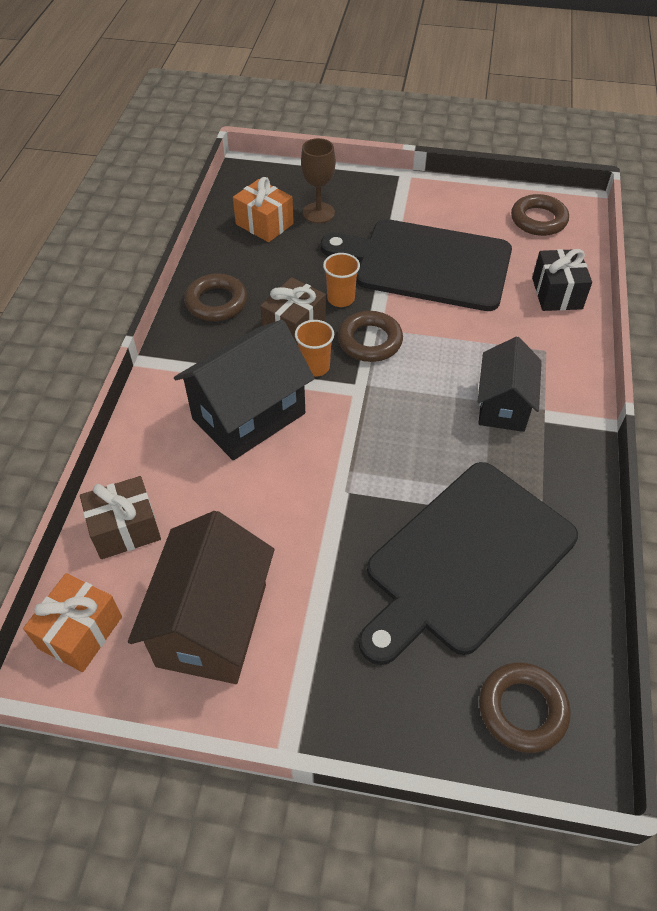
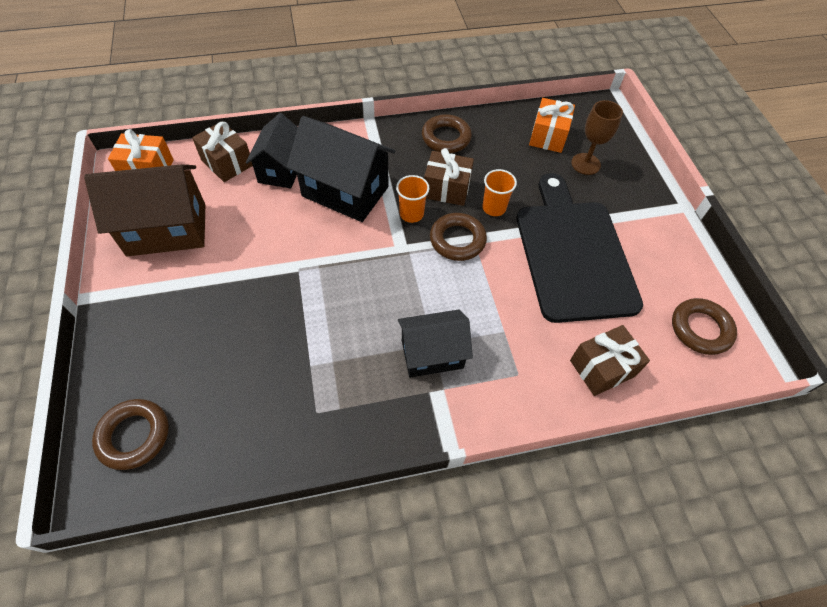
camera: 65 degrees right, 5 degrees up
black cutting board [359,462,578,665] -> none
black gift [532,249,592,311] -> brown gift [570,325,650,396]
none -> black house [246,113,298,189]

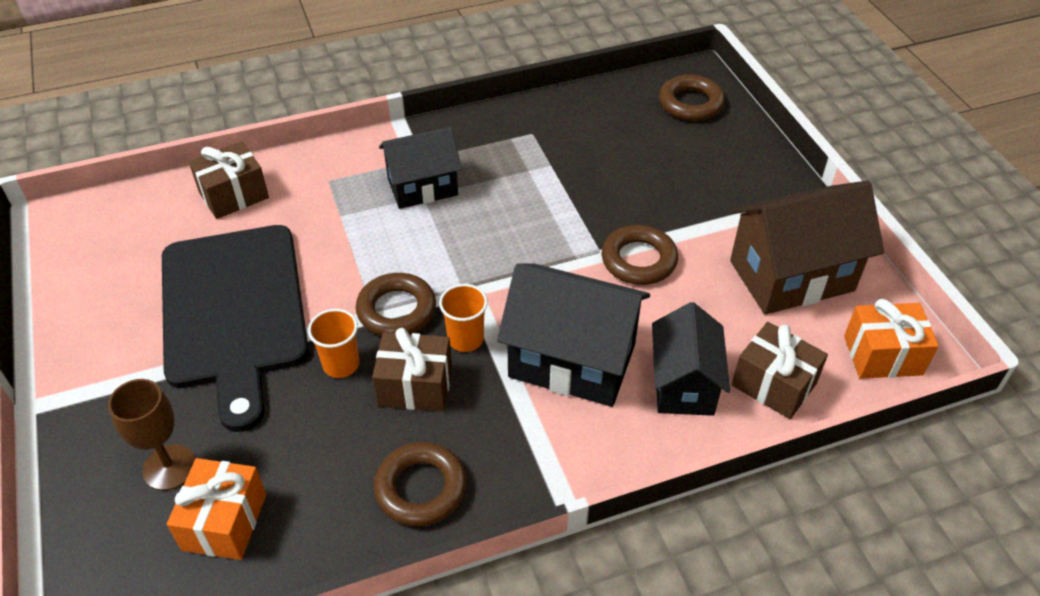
camera: 175 degrees right, 10 degrees down
brown ring [672,298,737,355] -> brown ring moved to [602,225,678,285]

